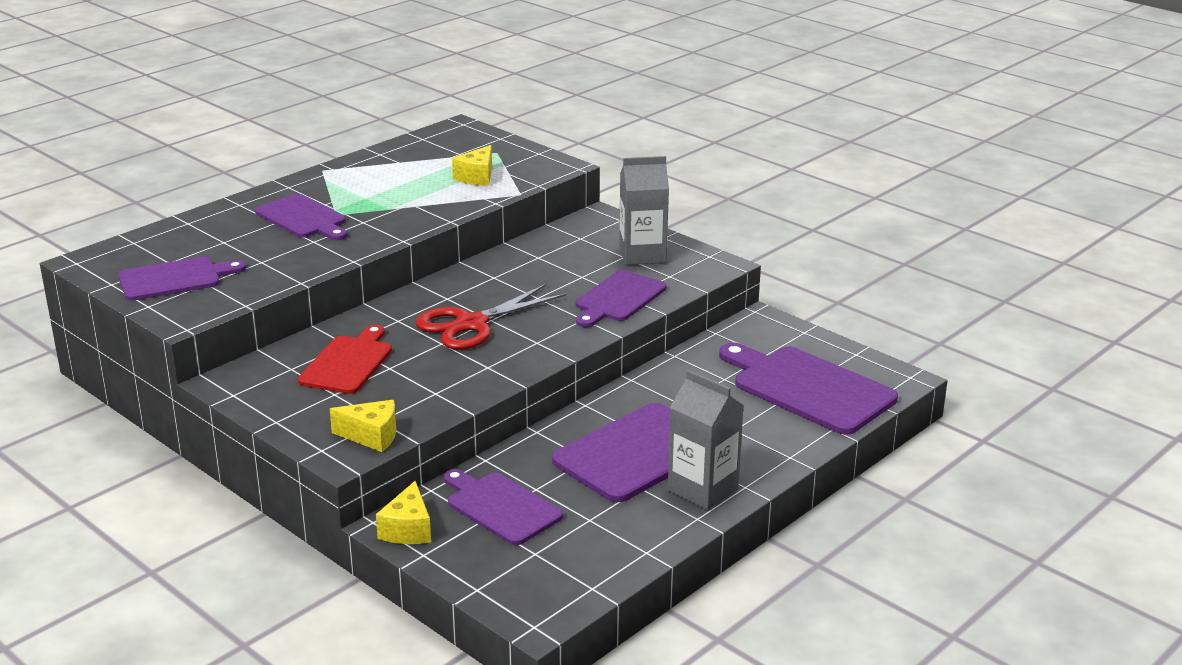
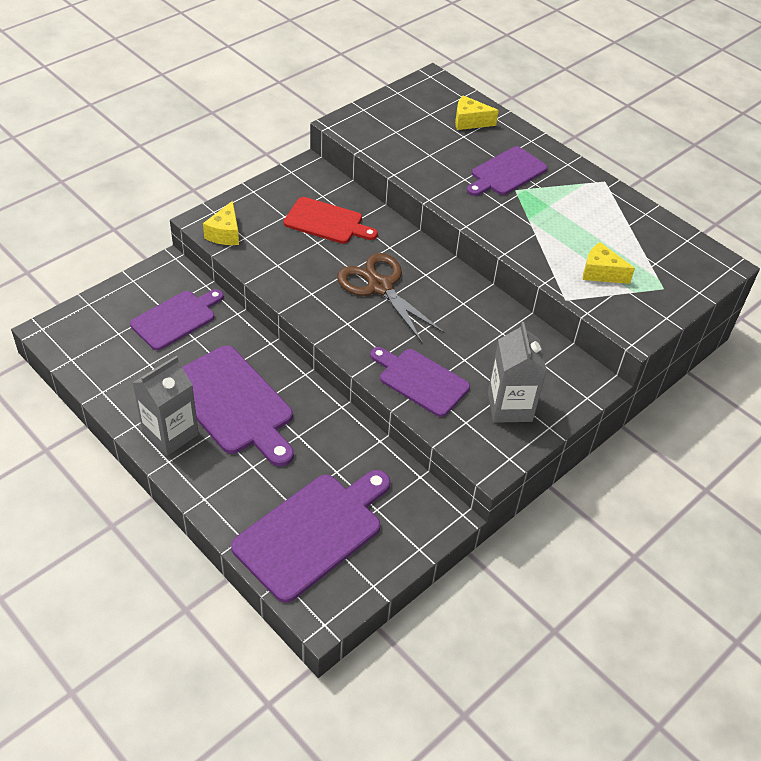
camera: 90 degrees right, 20 degrees up
purple cutting board [118,257,246,301] -> none
yellow cheese [376,481,431,544] -> yellow cheese moved to [455,95,499,130]
red scissors [415,284,566,350] -> brown scissors [337,253,445,344]

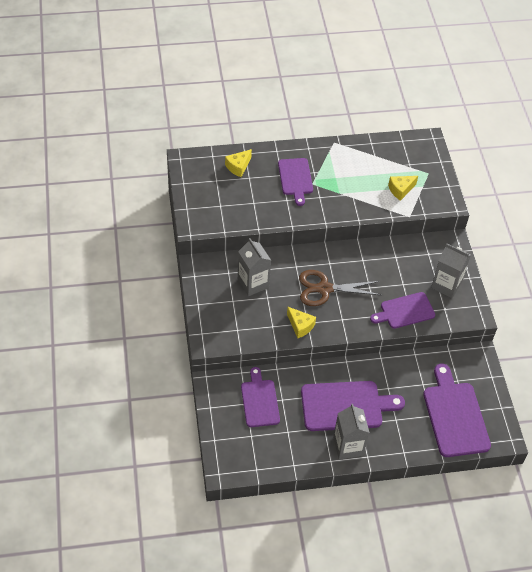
camera: 55 degrees left, 5 degrees up
yellow cheese [203,201,239,245] -> yellow cheese moved to [287,307,316,338]
red cutting board [284,197,378,244] -> grey carton [238,238,271,296]

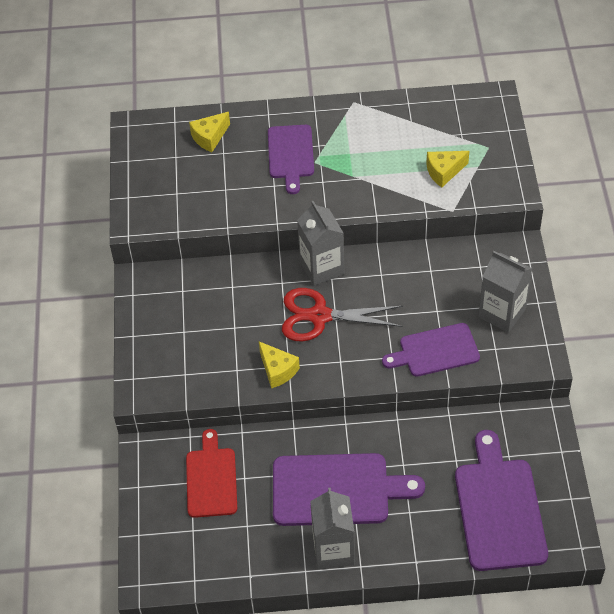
camera: 10 degrees right, 0 degrees up
grey carton [238,238,271,296] -> grey carton moved to [297,201,344,286]
purple cutting board [241,367,280,427] -> red cutting board [186,429,237,518]
brown scissors [299,270,381,306] -> red scissors [282,288,403,342]

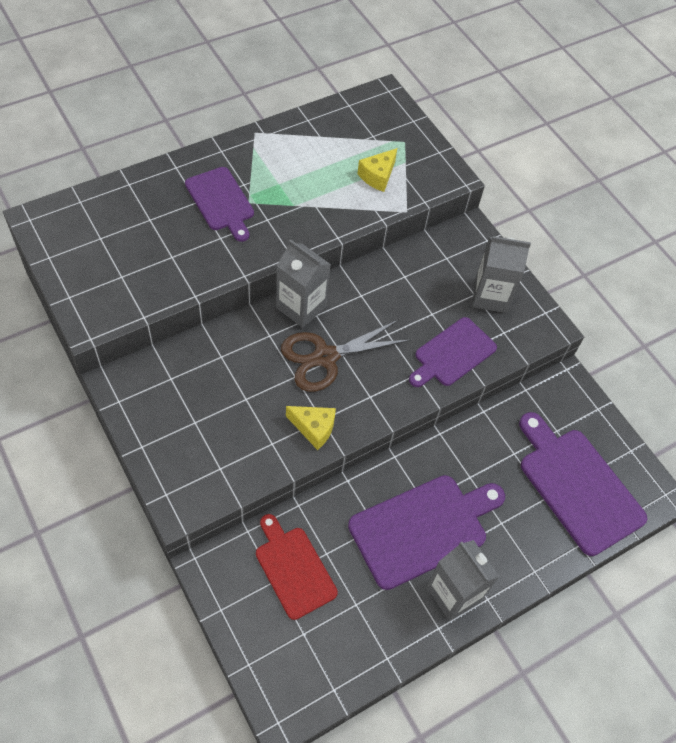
camera: 35 degrees left, 5 degrees up
yellow cheese [189,112,230,152] -> none
red scissors [282,288,403,342] -> brown scissors [281,320,411,392]

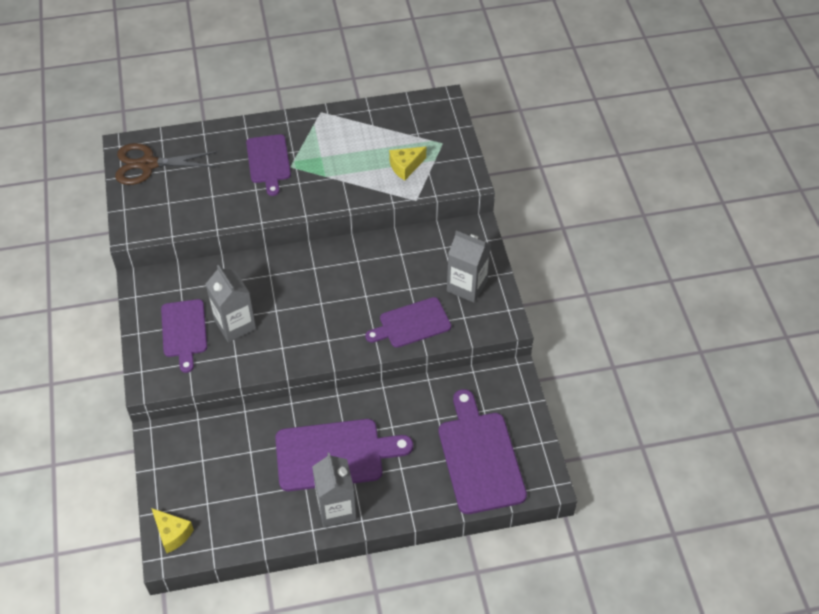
camera: 25 degrees right, 5 degrees down
red cutting board [256,514,338,620] -> none
grey carton [276,239,331,328] -> grey carton moved to [206,265,256,342]
brown scissors [281,320,411,392] -> brown scissors moved to [115,143,219,185]
yellow cheese [286,406,336,450] -> yellow cheese moved to [151,508,194,553]
none -> purple cutting board [161,299,207,373]

